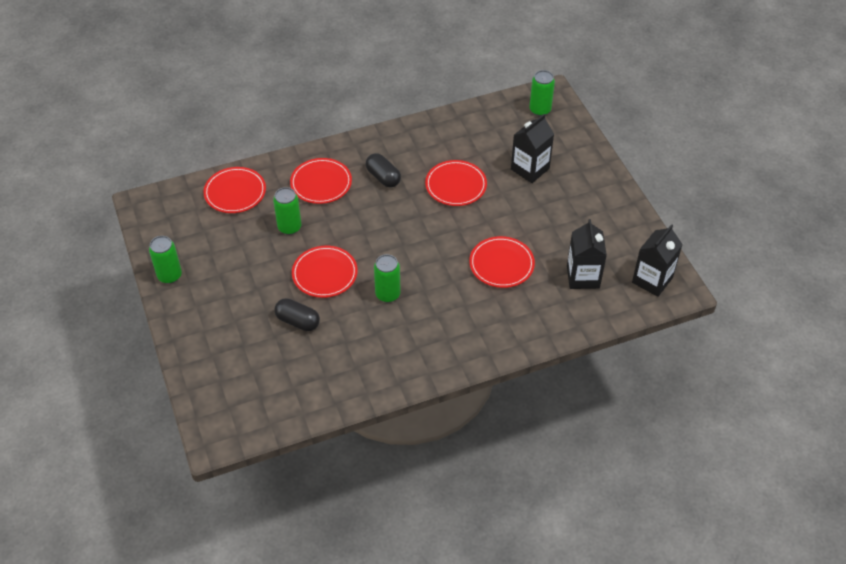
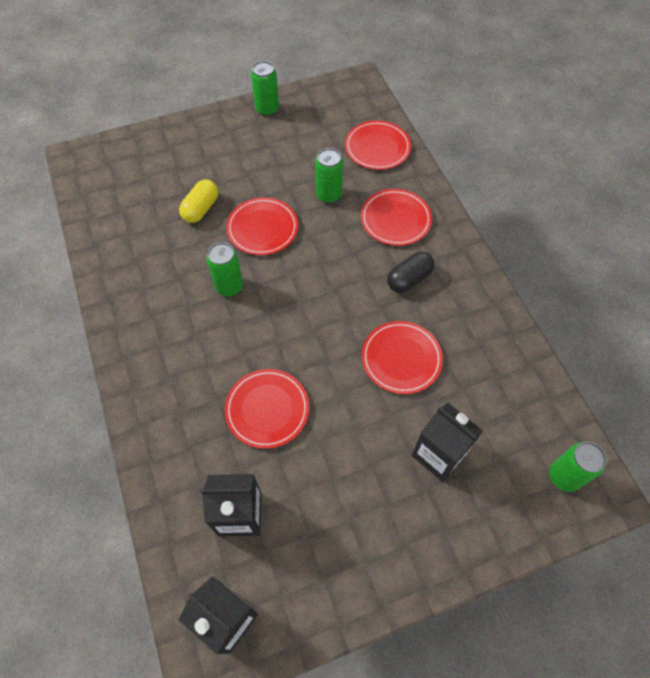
camera: 90 degrees right, 10 degrees up
black capsule [274,298,320,331] -> yellow capsule [179,179,218,223]

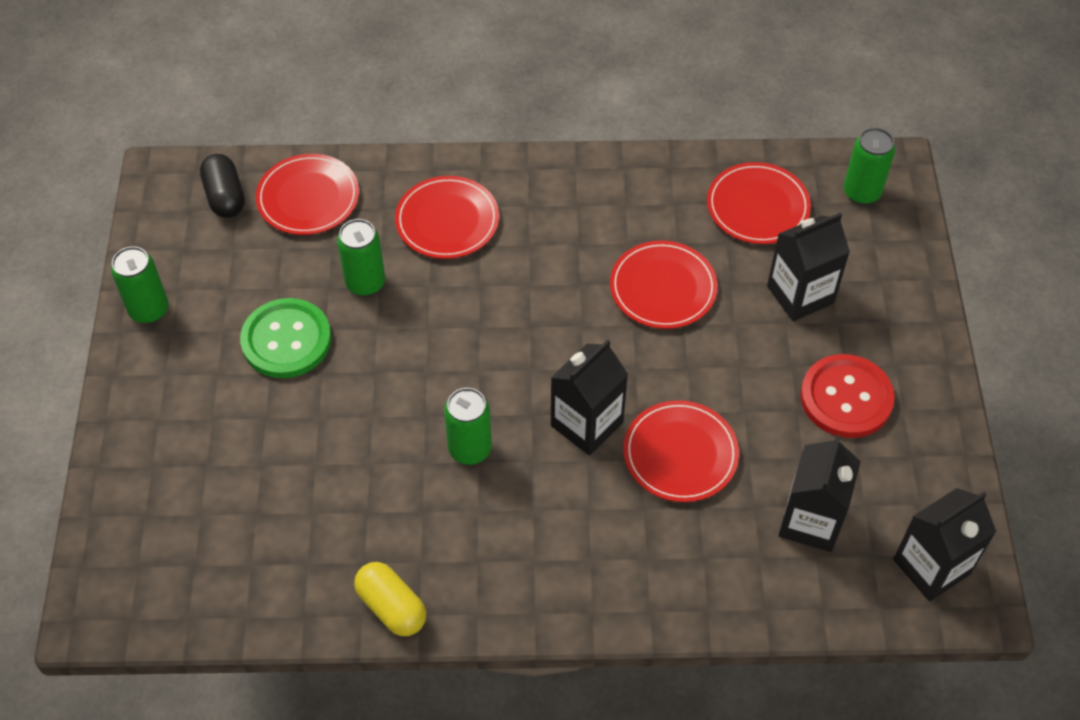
camera: 70 degrees left, 5 degrees down
yellow capsule [179,179,218,223] -> yellow capsule moved to [354,562,426,636]
red plate [226,197,298,255] -> red plate moved to [707,162,811,244]
black capsule [387,252,434,293] -> black capsule moved to [200,154,245,218]
none -> green button [240,298,331,378]
none -> black carton [551,339,628,456]
none -> red button [800,354,895,438]

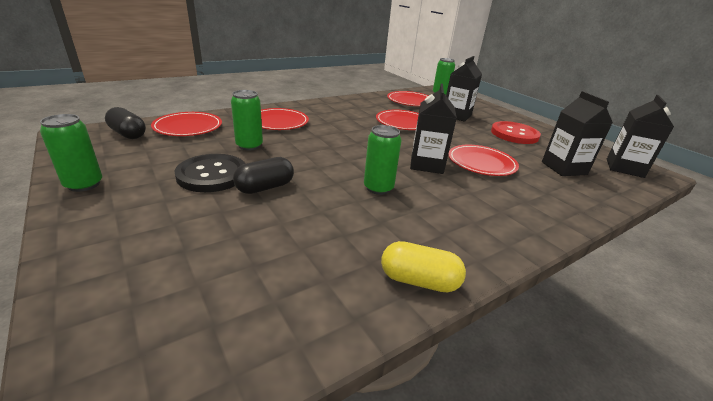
camera: 35 degrees left, 25 degrees down
green button [240,298,331,378] -> black button [174,154,245,192]
none -> black capsule [233,157,294,194]

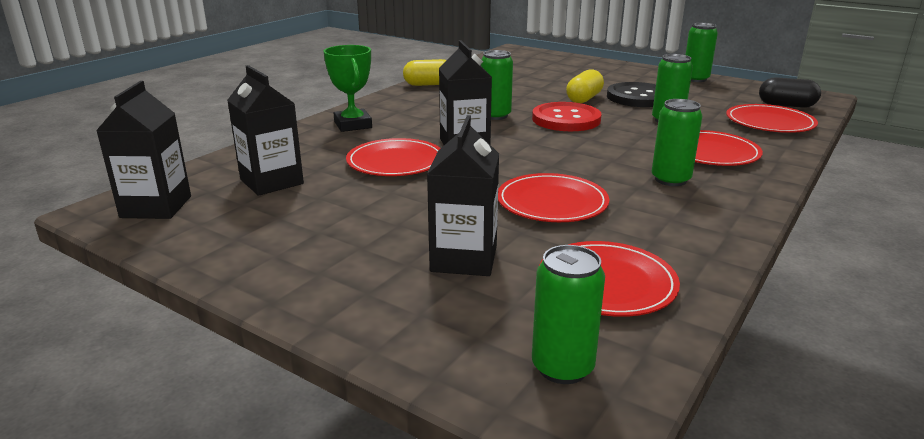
camera: 160 degrees right, 5 degrees down
black capsule [233,157,294,194] -> yellow capsule [566,69,604,103]
red button [491,121,541,144] -> red button moved to [532,102,601,131]
none -> green trophy [324,45,372,132]
none -> green can [652,99,703,186]

